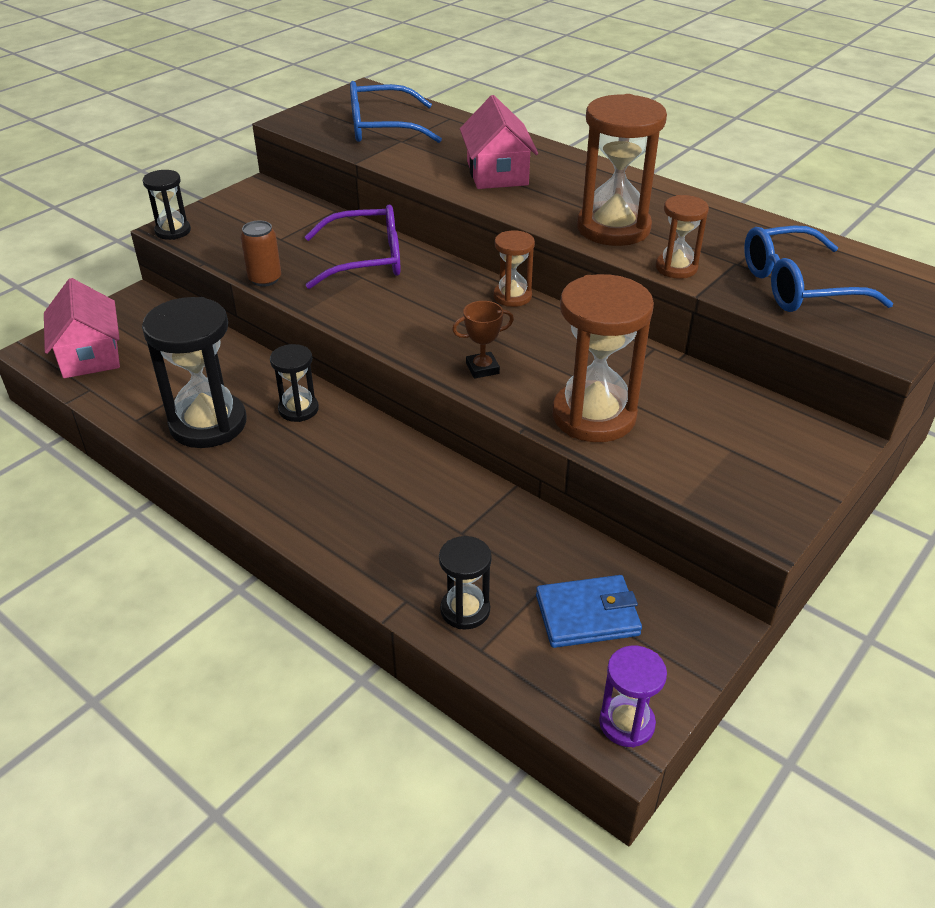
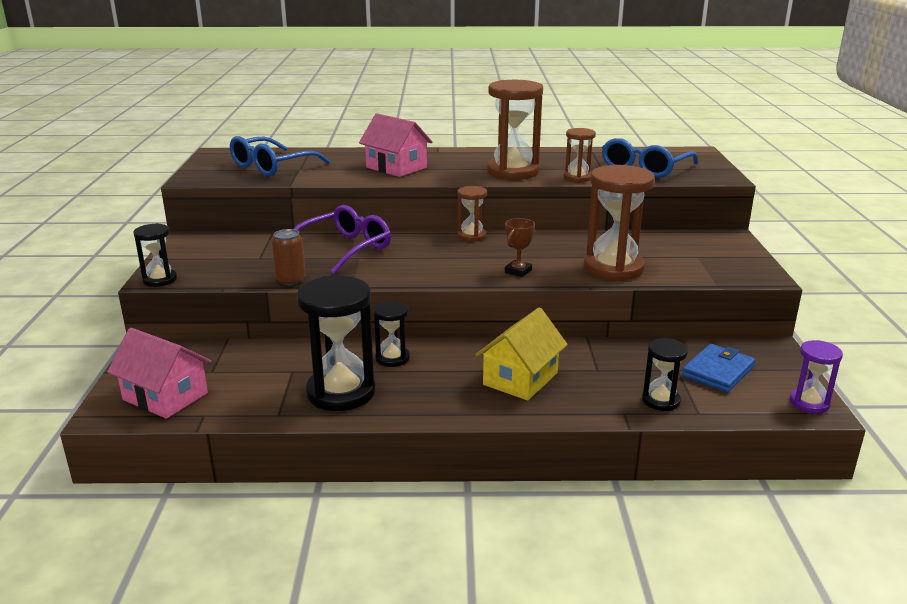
camera: 40 degrees left, 15 degrees down
none -> yellow house [475,308,568,401]

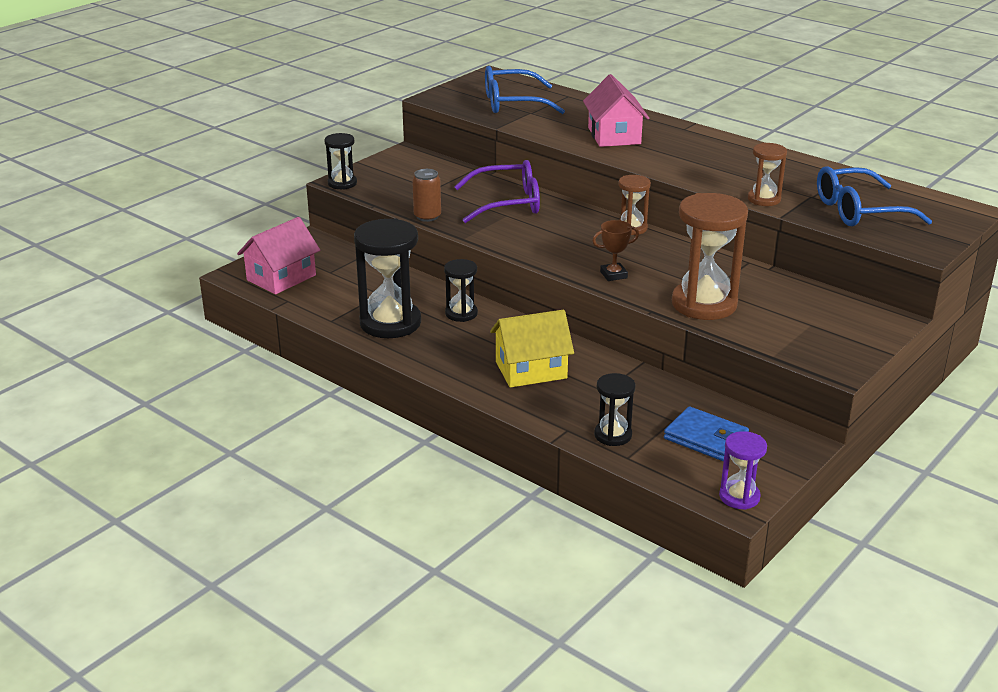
camera: 40 degrees right, 5 degrees up
pink house [107,328,211,419] -> pink house turned 60 degrees clockwise [237,217,320,294]
brown hourglass [487,80,543,180] -> none
blue wallet [682,344,755,393] -> blue wallet turned 45 degrees clockwise [664,406,749,461]

